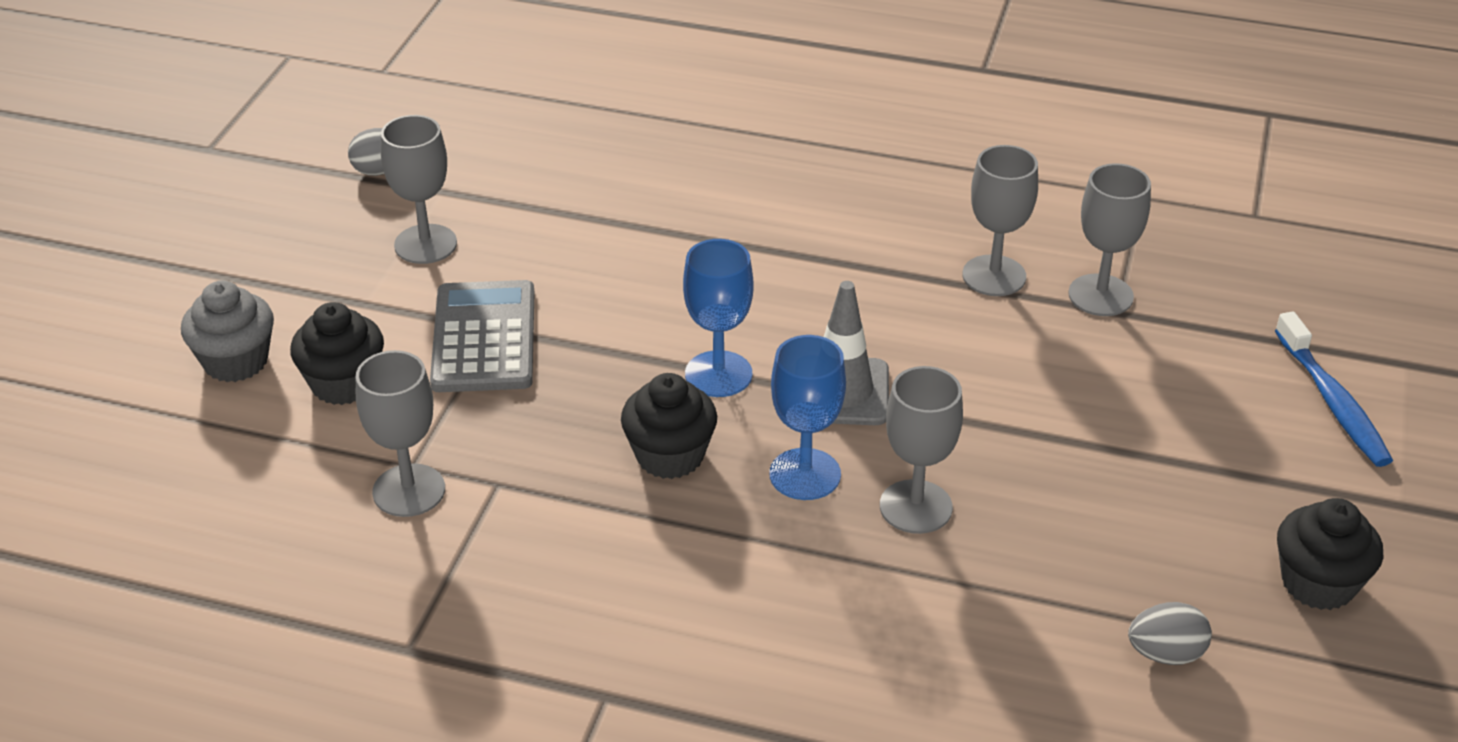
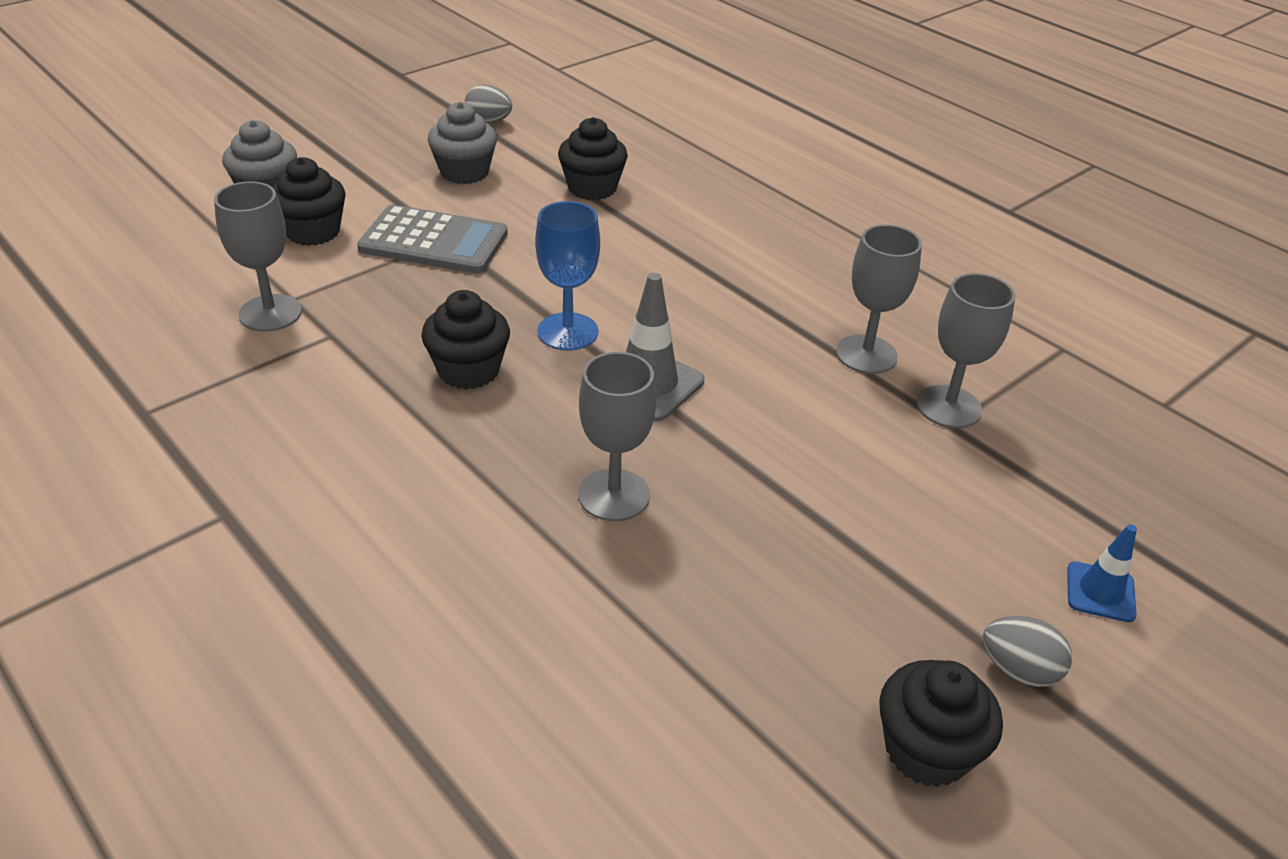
camera: 30 degrees right, 0 degrees up
grey goblet [381,115,457,264] -> grey cupcake [428,102,497,184]
grey calculator [430,280,535,392] -> grey calculator turned 75 degrees clockwise [357,205,508,274]
blue goblet [769,335,846,500] -> none
grey egg [1128,602,1212,665] -> grey egg moved to [983,616,1072,687]
blue toothbrush [1275,311,1393,467] -> blue traffic cone [1067,524,1137,622]
none -> black cupcake [558,117,628,200]

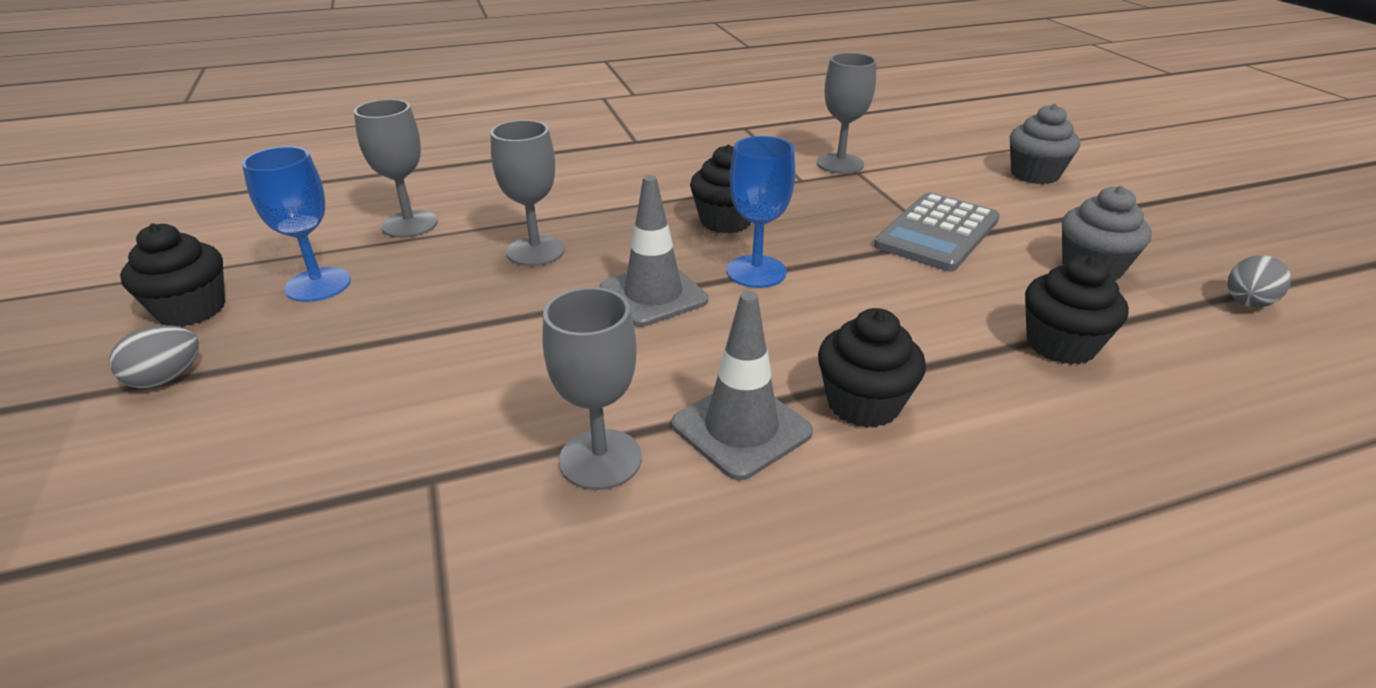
camera: 115 degrees right, 5 degrees down
black cupcake [272,157,346,246] -> black cupcake moved to [818,308,926,428]
grey goblet [917,273,1015,428] -> grey goblet moved to [354,99,438,238]
blue traffic cone [1067,524,1137,622] -> none
none -> blue goblet [242,146,351,302]
none -> grey traffic cone [672,291,813,480]

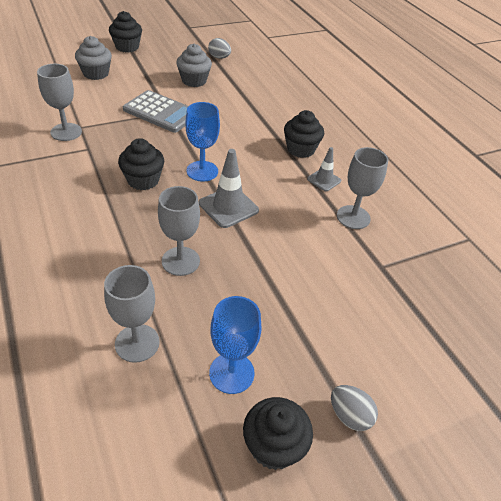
camera: 100 degrees left, 10 degrees up
grey traffic cone [672,291,813,480] -> grey traffic cone [307,147,341,191], size x0.61
black cupcake [1025,255,1129,365] -> black cupcake moved to [109,11,142,52]

